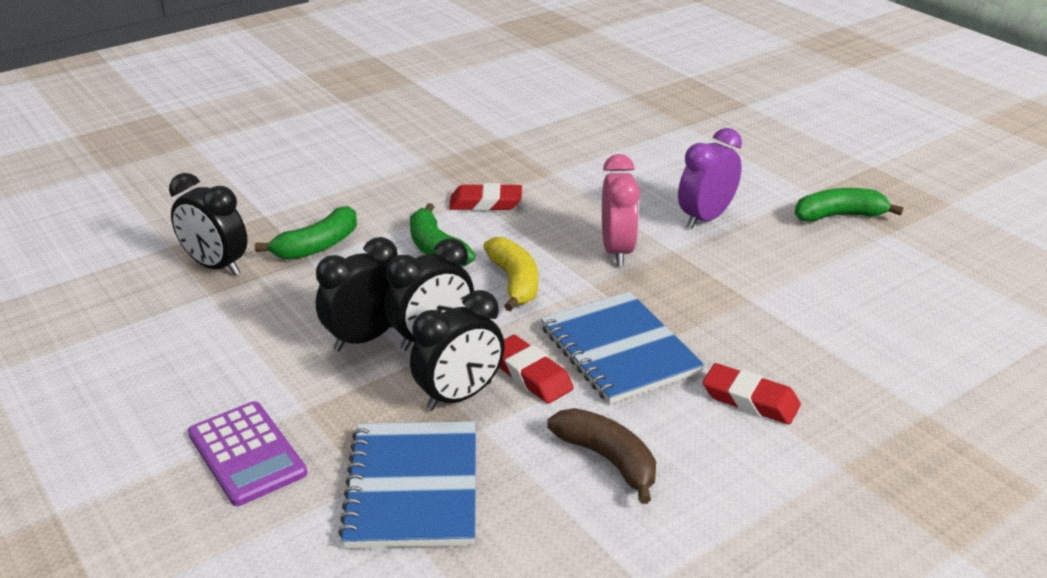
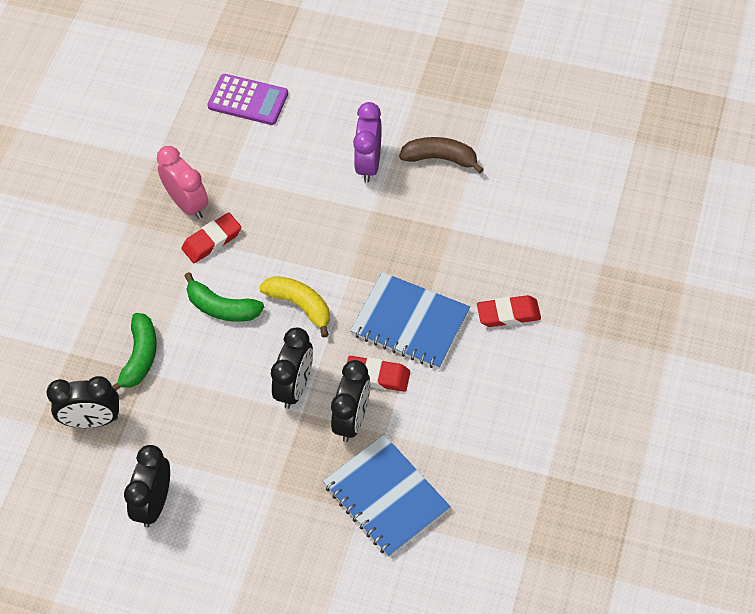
camera: 35 degrees left, 25 degrees up
purple calculator [188,401,307,506] -> purple calculator moved to [207,74,288,125]
black clock [316,237,398,351] -> black clock moved to [124,445,170,527]
brown banana [547,408,656,504] -> brown banana moved to [399,137,484,173]
pink clock [602,154,640,266] -> pink clock moved to [157,146,208,219]
green banana [795,188,903,222] -> none

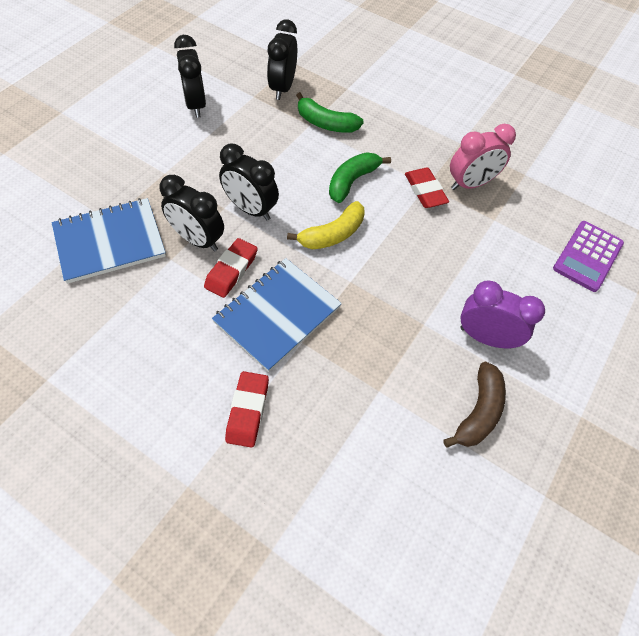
camera: 100 degrees right, 0 degrees up
black clock [124,445,170,527] -> black clock turned 135 degrees counterclockwise [174,35,206,118]

